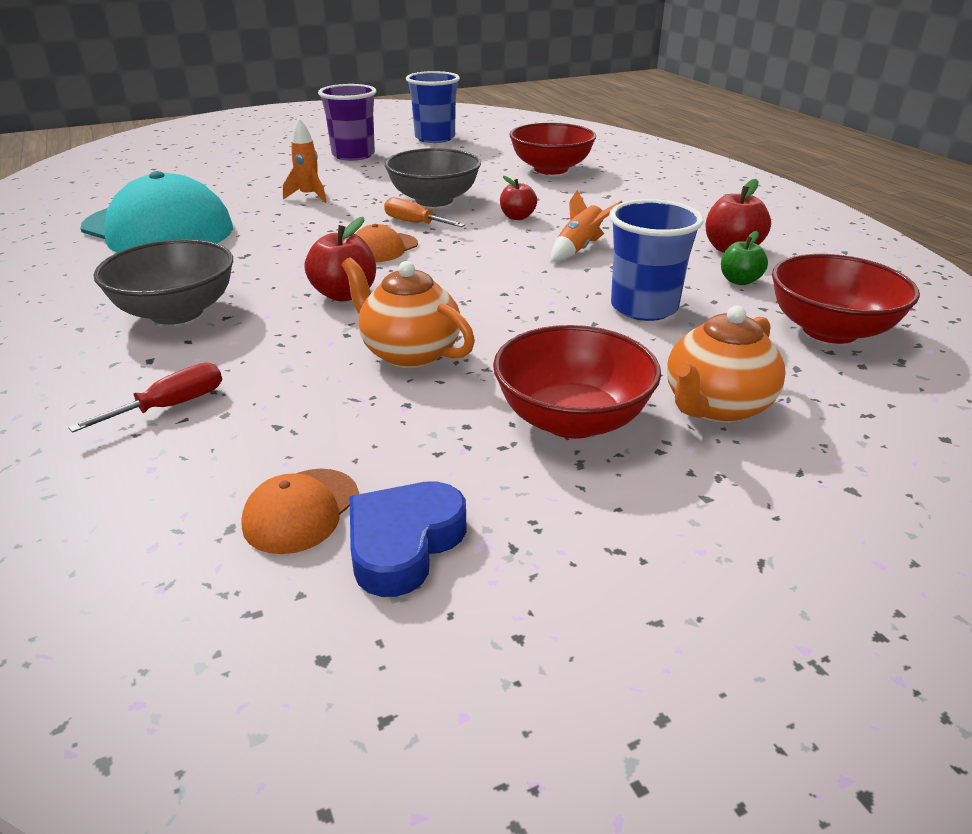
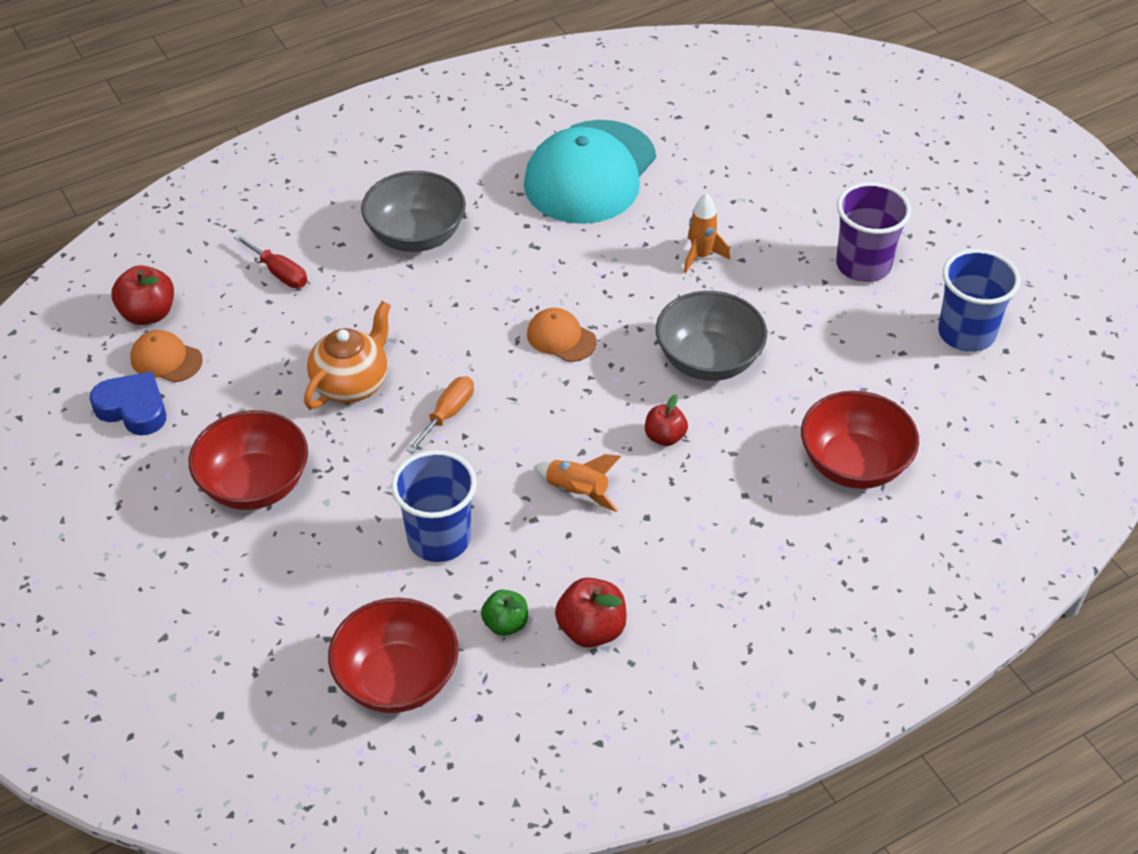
camera: 85 degrees right, 15 degrees up
red apple [304,217,376,302] -> red apple moved to [111,265,174,325]
orange screwdriver [384,197,465,227] -> orange screwdriver moved to [406,376,474,453]
orange teapot [667,306,786,423] -> none

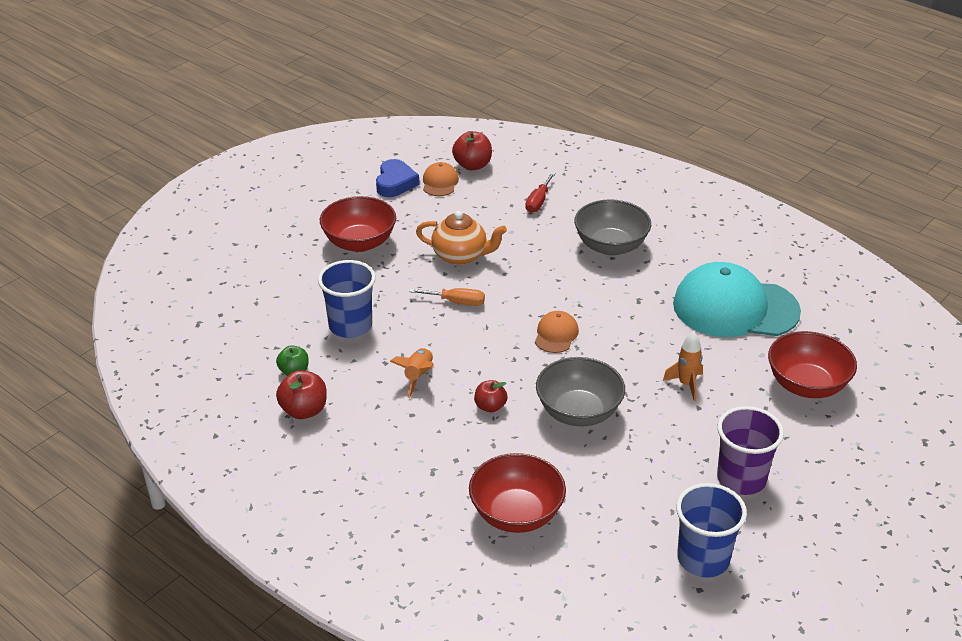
camera: 70 degrees right, 10 degrees down
red bowl [328,598,459,713] -> red bowl moved to [768,331,857,398]

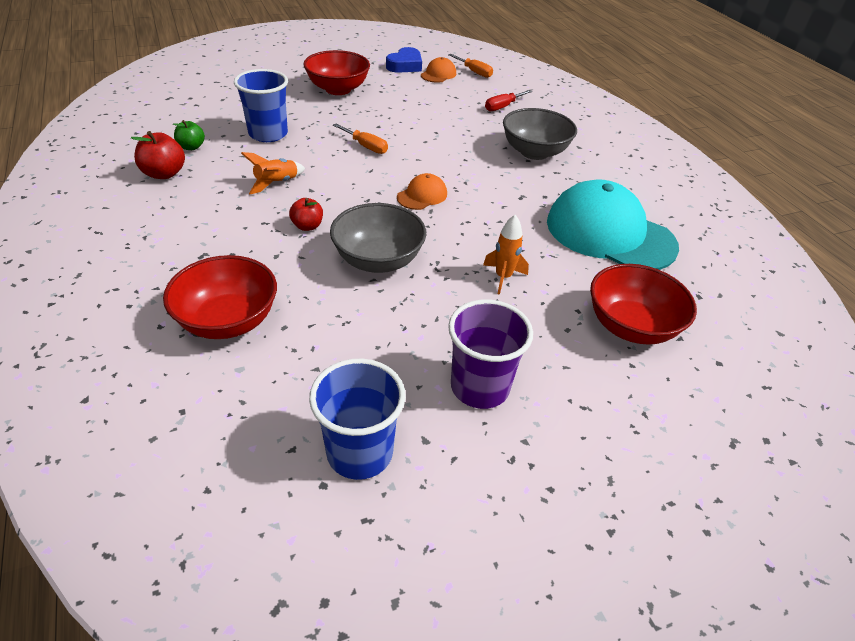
camera: 25 degrees right, 5 degrees up
orange teapot [416,211,507,265] -> none
red apple [452,131,492,170] -> orange screwdriver [448,54,493,78]

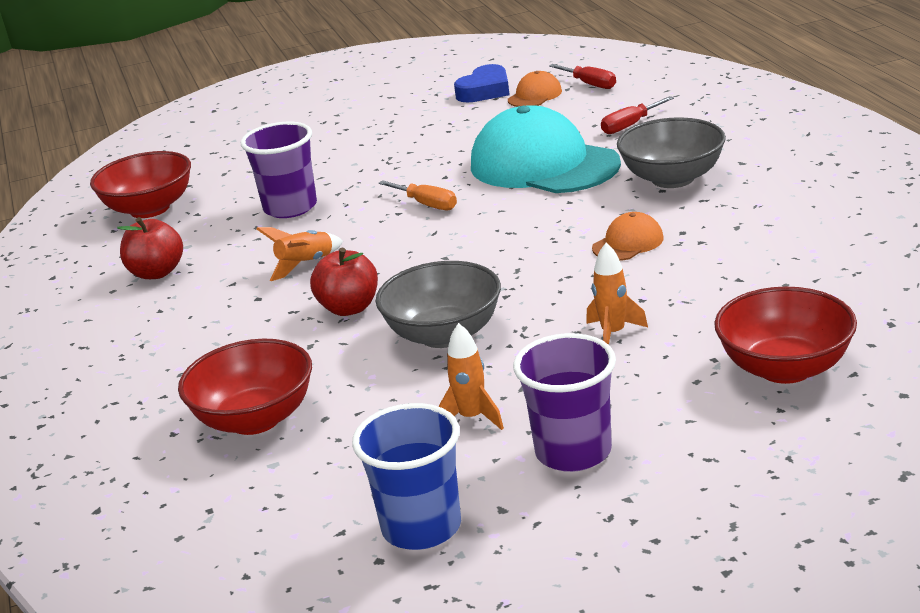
camera: 10 degrees right, 15 degrees down
green apple [173,120,205,150] -> none
blue cup [234,69,288,142] -> purple cup [241,122,317,218]
red apple [289,198,323,231] -> red apple [310,248,378,316], size x1.50
red bowl [303,50,370,95] -> red bowl moved to [90,151,191,218]
orange cap [397,173,447,210] -> orange cap moved to [592,212,664,261]
orange screwdriver [448,54,493,78] -> red screwdriver [549,64,616,89]
turquoise cap [547,179,679,270] -> turquoise cap moved to [471,105,621,193]
none -> orange rocket [438,323,504,430]

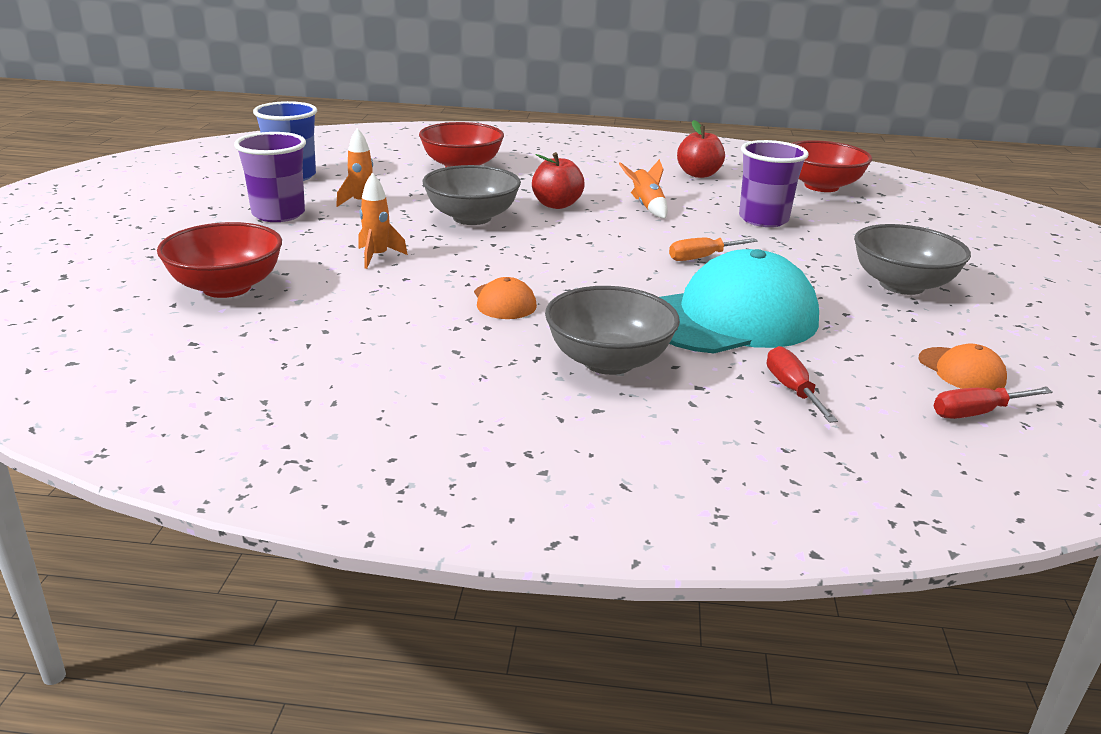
camera: 110 degrees right, 0 degrees up
blue heart [454,64,510,102] -> none
none -> grey bowl [854,224,971,295]

